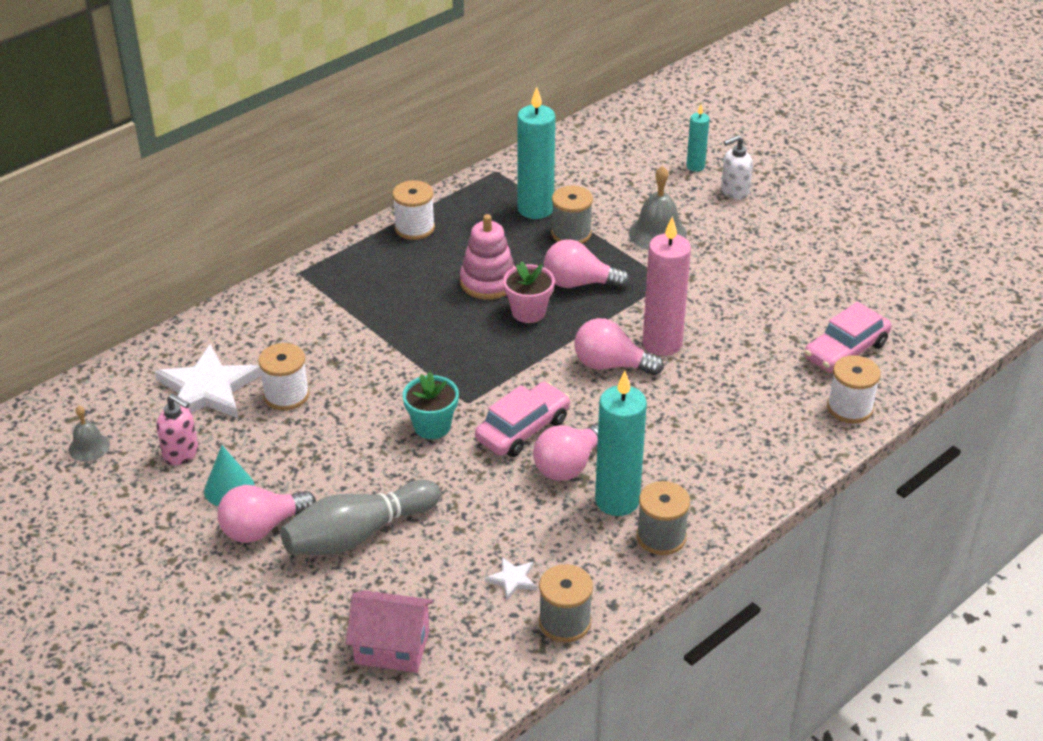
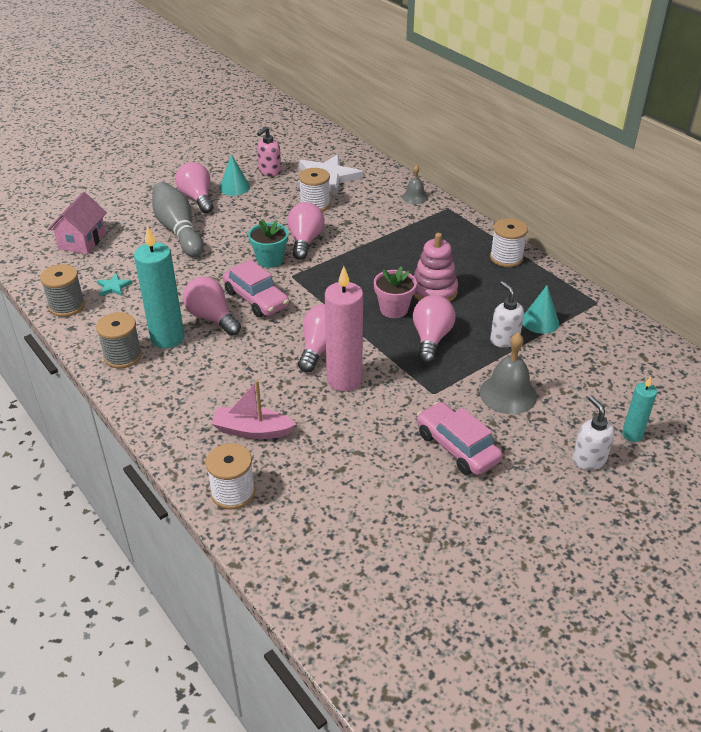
camera: 95 degrees right, 0 degrees up
grey bell [69,406,110,462] -> grey bell moved to [402,165,428,204]
white star [485,557,537,600] -> turquoise star [97,273,133,296]
turquoise candle [517,87,555,219] -> turquoise cone [523,285,559,334]
grey spool [551,186,593,244] -> white soap dispenser [490,281,524,348]
pink car [804,302,891,373] -> pink car moved to [417,402,503,475]
none -> pink boat [212,380,296,439]
none -> pink light bulb [288,202,325,260]

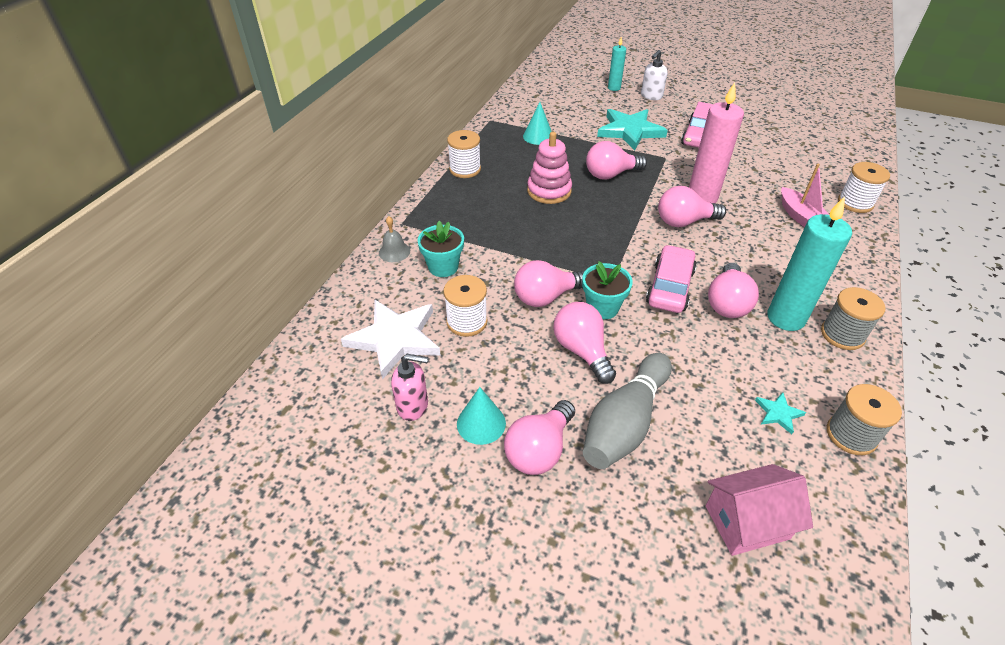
camera: 120 degrees left, 5 degrees up
pink flower pot [374,266,417,318] -> none
grey bell [480,333,537,414] -> turquoise star [597,109,668,150]
white soap dispenser [490,281,524,348] -> none
none -> turquoise flower pot [417,221,464,277]
none -> pink light bulb [553,302,616,384]

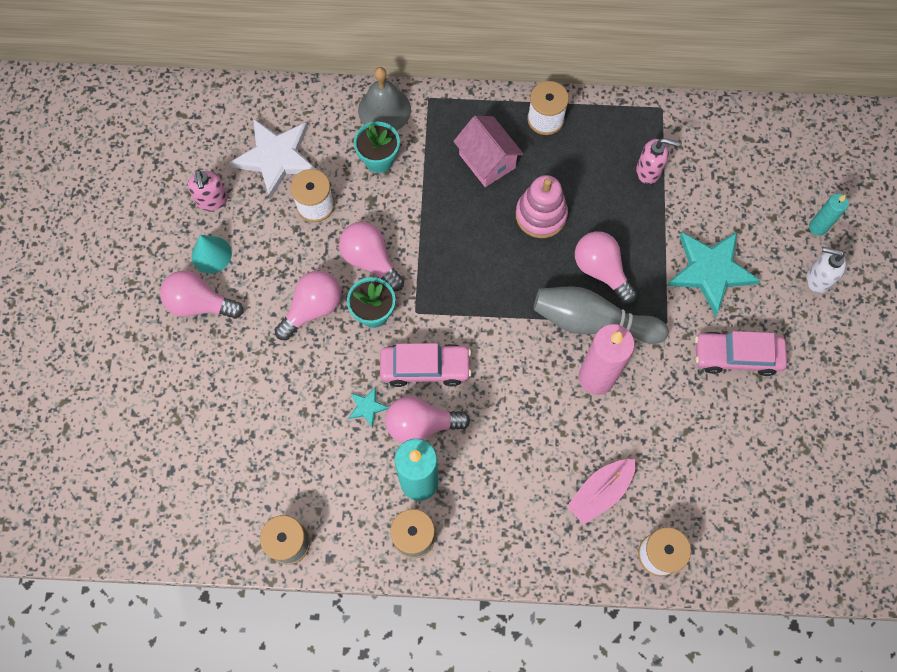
camera: 70 degrees right, 25 degrees up
grey bell [379,216,410,262] -> grey bell [358,67,411,131], size x1.67
turquoise cone [523,102,552,145] -> pink soap dispenser [636,138,680,184]
grey bowling pin [583,353,672,469] -> grey bowling pin moved to [534,286,669,344]
pink light bulb [658,186,726,227] -> none
pink house [706,464,813,556] -> pink house moved to [453,116,524,187]
turquoise star [755,392,806,434] -> turquoise star moved to [348,386,389,428]

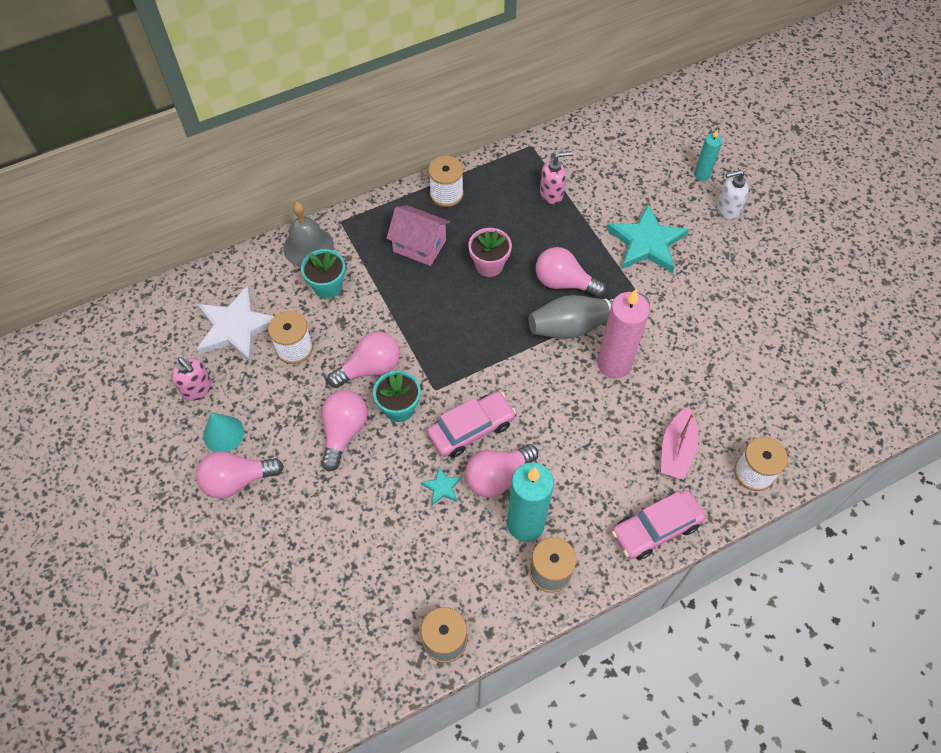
camera: 30 degrees left, 10 degrees down
pink light bulb [339,222,404,291] -> pink light bulb turned 135 degrees clockwise [328,331,400,388]
pink stacking toy [516,175,568,238] -> pink flower pot [468,228,512,277]
pink car [695,331,787,376] -> pink car moved to [612,490,706,560]

